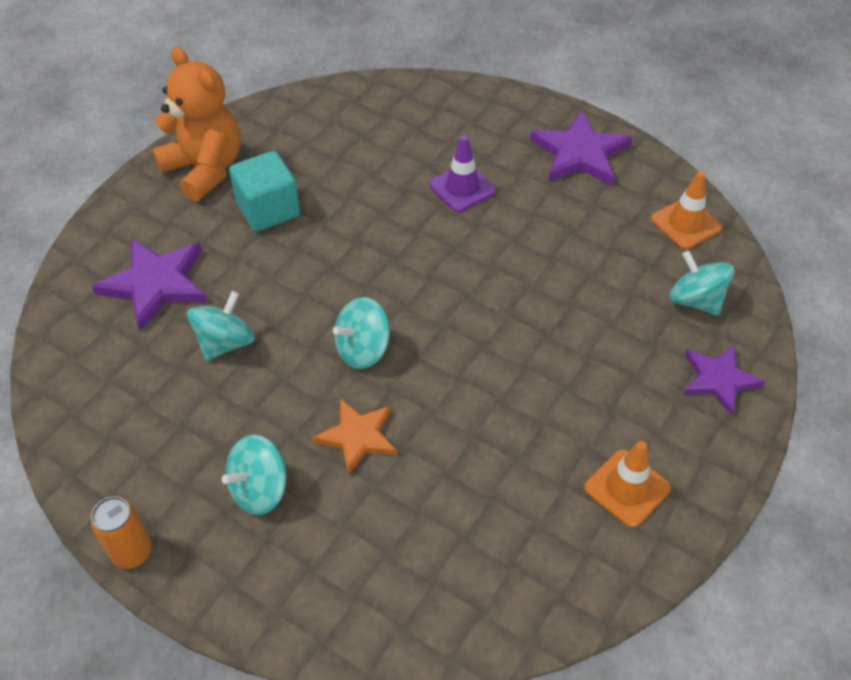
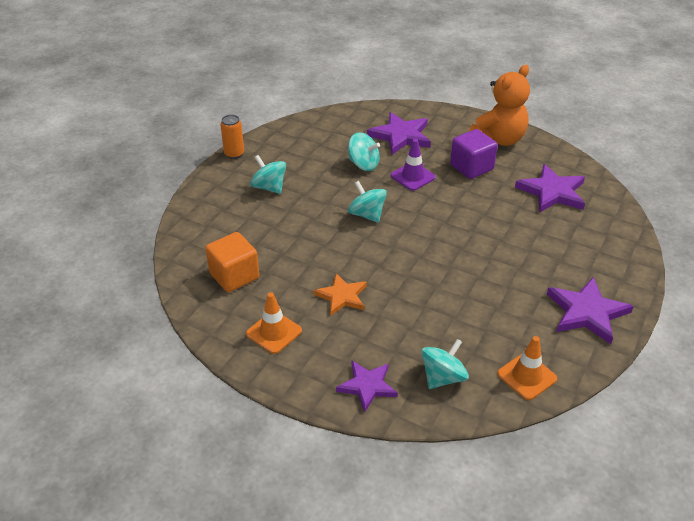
camera: 85 degrees right, 10 degrees down
turquoise cube [229,151,300,232] -> purple cube [450,129,498,179]
orange star [312,399,397,475] -> orange star moved to [313,273,367,315]
purple traffic cone [429,135,496,212] -> purple traffic cone moved to [391,139,436,191]
none -> orange cube [205,232,259,292]
none -> purple star [515,164,585,213]

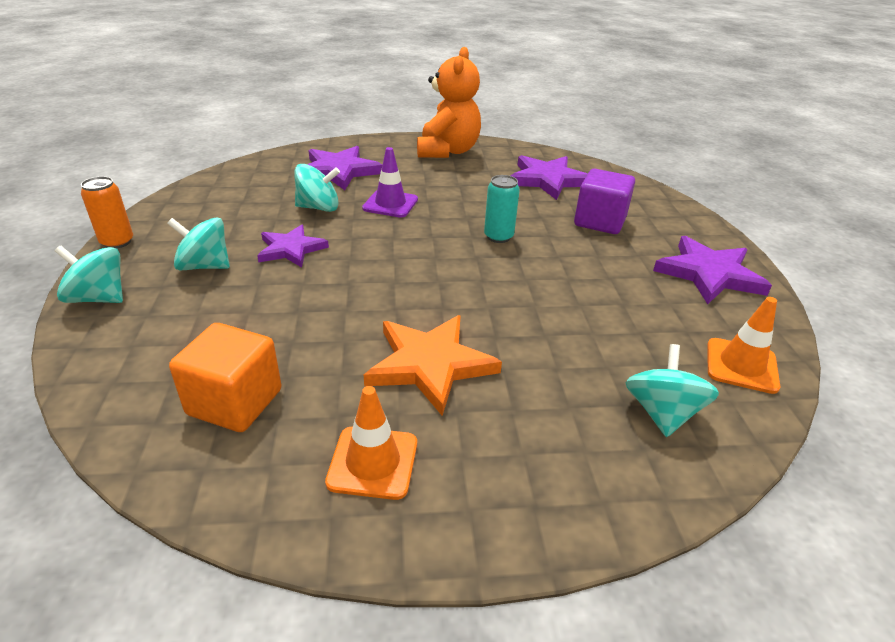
camera: 35 degrees left, 5 degrees down
orange star [313,273,367,315] -> orange star [364,315,502,416], size x1.50
purple star [336,361,398,412] -> purple star moved to [257,225,329,268]
turquoise spinning top [348,181,387,223] -> turquoise spinning top moved to [55,246,123,303]
purple cube [450,129,498,179] -> purple cube moved to [574,169,635,234]
none -> turquoise can [484,175,520,243]

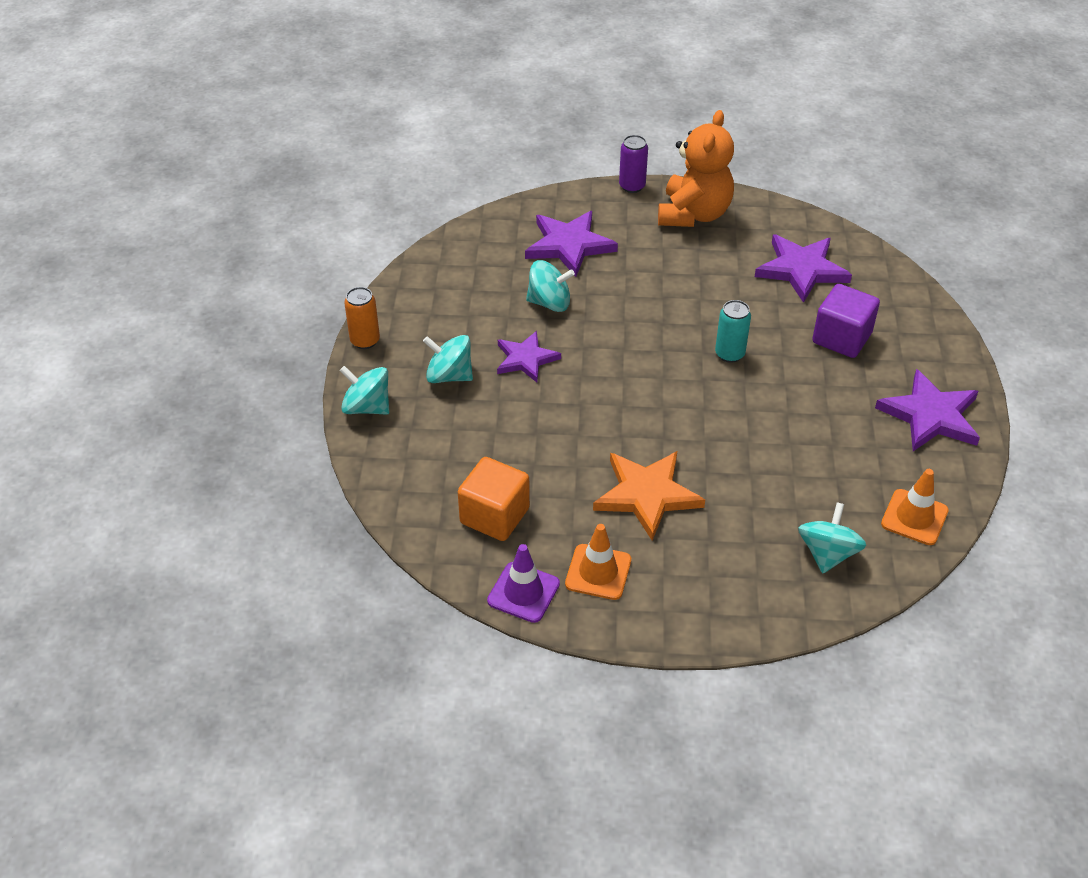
camera: 10 degrees right, 10 degrees up
purple traffic cone [362,147,418,218] -> purple traffic cone moved to [487,544,560,623]
none -> purple can [619,135,648,193]

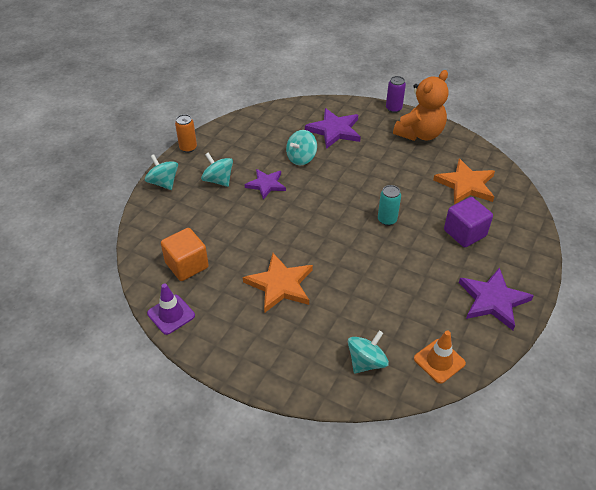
camera: 25 degrees right, 0 degrees up
turquoise spinning top [526,260,575,312] -> turquoise spinning top turned 105 degrees clockwise [286,130,317,165]
orange traffic cone [565,524,631,600] -> none
purple star [755,234,852,303] -> orange star [433,159,495,205]

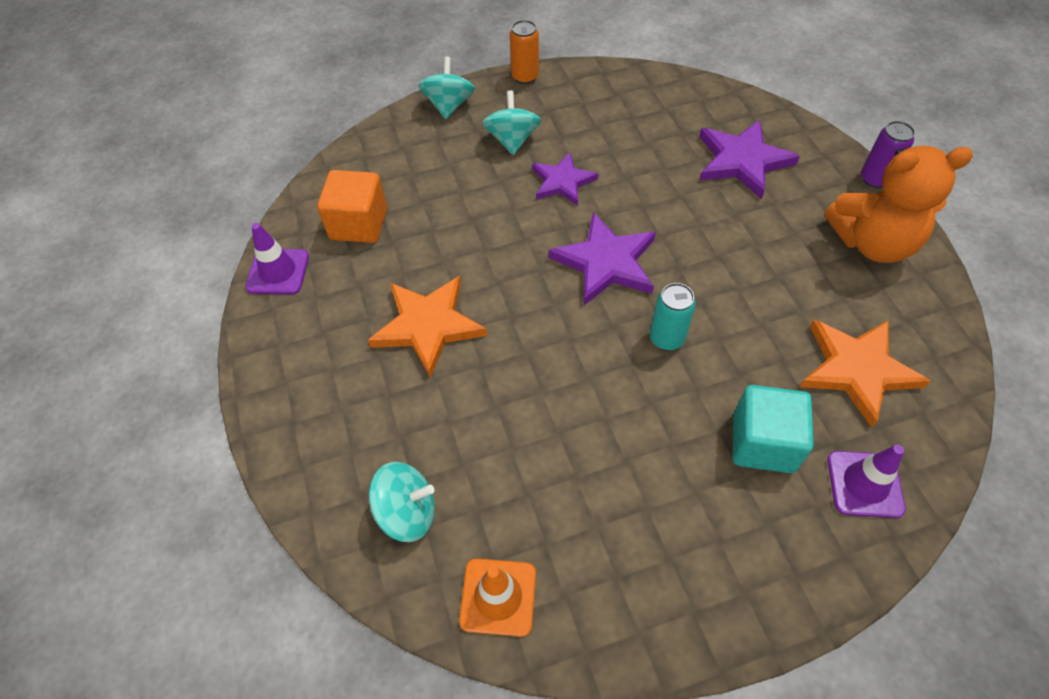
camera: 45 degrees right, 10 degrees up
turquoise spinning top [286,130,317,165] -> none
purple cube [444,197,493,247] -> turquoise cube [733,385,814,473]
purple star [459,267,534,330] -> purple star moved to [549,212,656,305]
none -> purple traffic cone [828,445,906,518]

